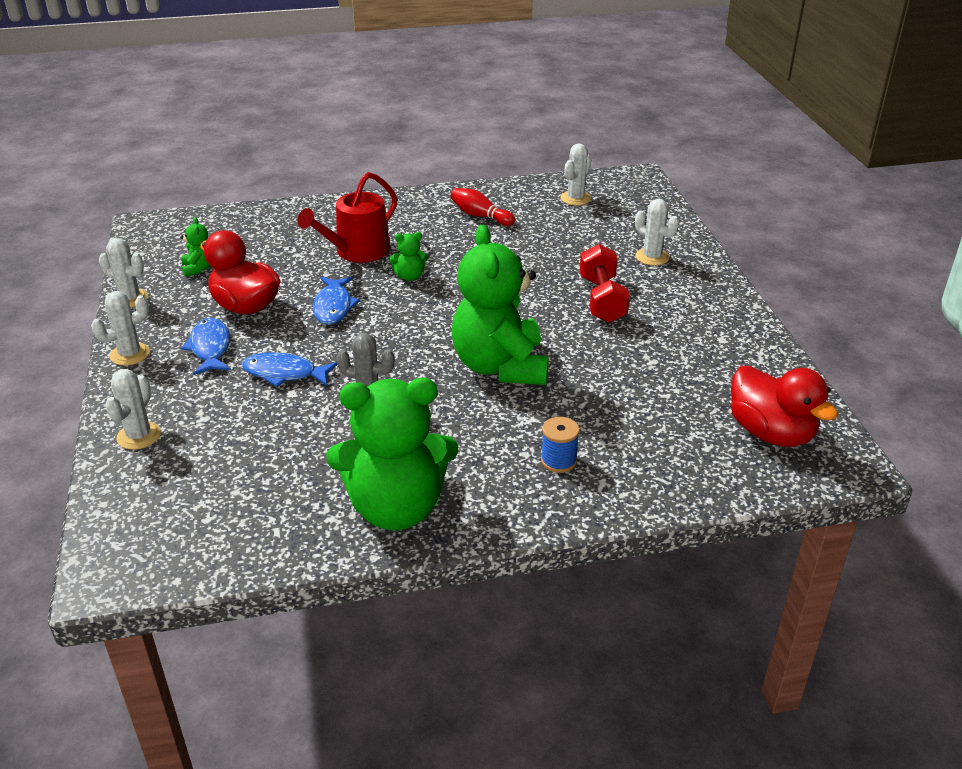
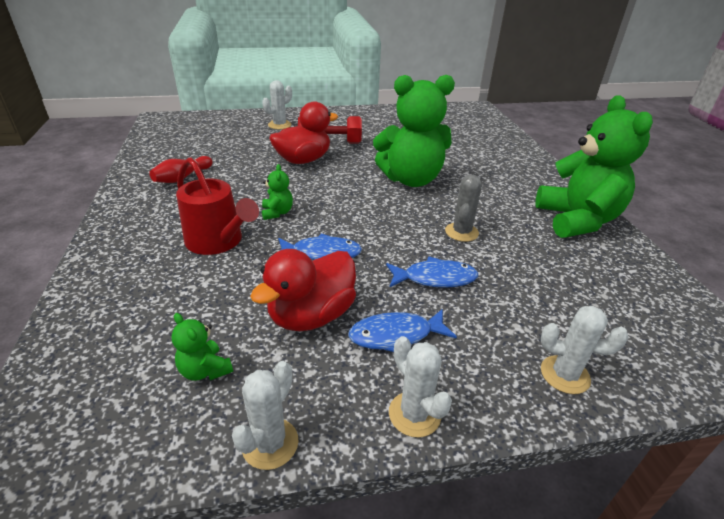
camera: 90 degrees left, 0 degrees up
green teddy bear [181,217,210,277] -> green teddy bear turned 120 degrees counterclockwise [172,313,233,381]
blue fish [242,352,338,387] -> blue fish turned 105 degrees counterclockwise [386,256,478,288]
blue spool [541,417,580,473] -> none
white cactus [560,144,591,206] -> none
red duck [731,366,838,447] -> red duck moved to [269,102,338,164]

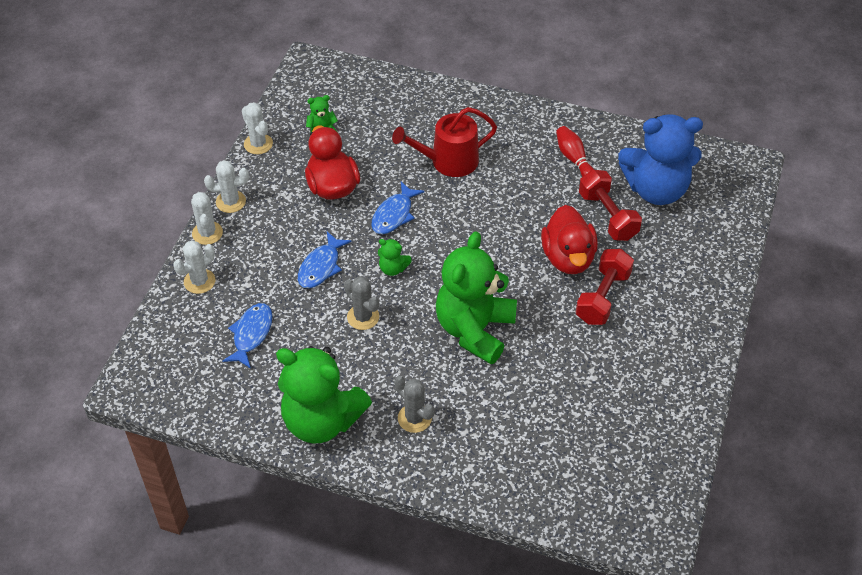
camera: 120 degrees right, 15 degrees up
white cactus [262,80,292,129] -> white cactus moved to [191,192,223,245]
green teddy bear [262,164,293,220] -> green teddy bear moved to [378,239,412,276]
blue fish [348,309,457,352] -> blue fish moved to [222,303,273,369]
none -> grey cactus [394,376,435,433]
none -> red dumbbell [579,170,642,241]
none -> blue teddy bear [618,114,703,205]

